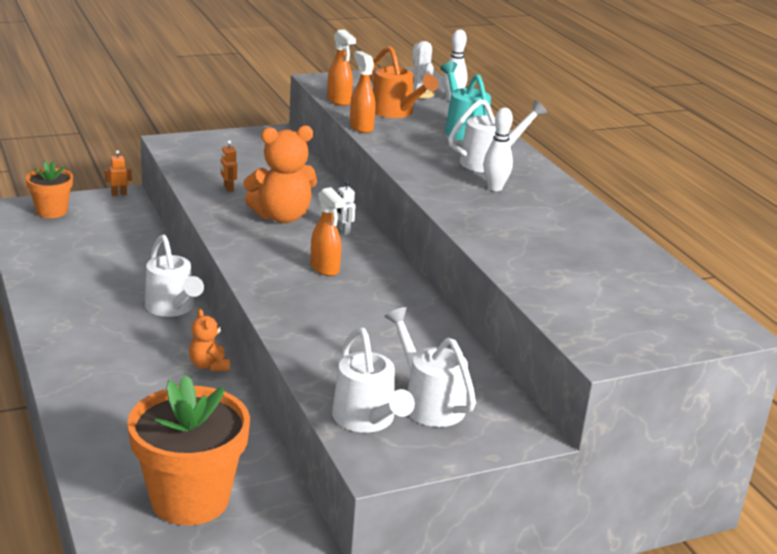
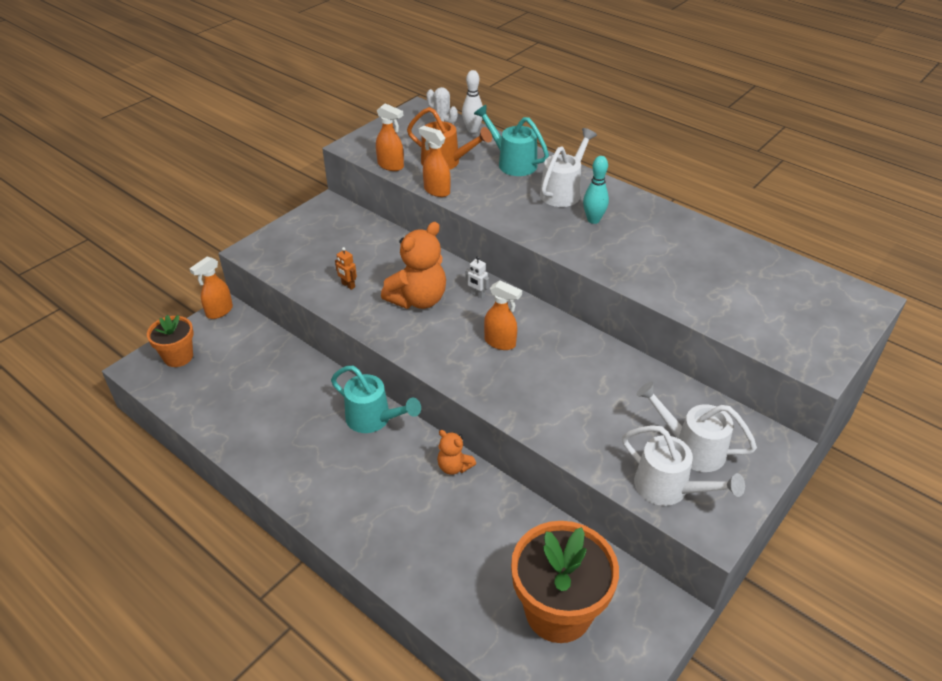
camera: 25 degrees left, 15 degrees up
orange robot [105,150,132,196] -> orange spray bottle [189,256,233,319]
white watering can [145,235,204,317] -> turquoise watering can [331,366,421,433]
white bowling pin [483,108,513,191] -> turquoise bowling pin [583,156,609,224]

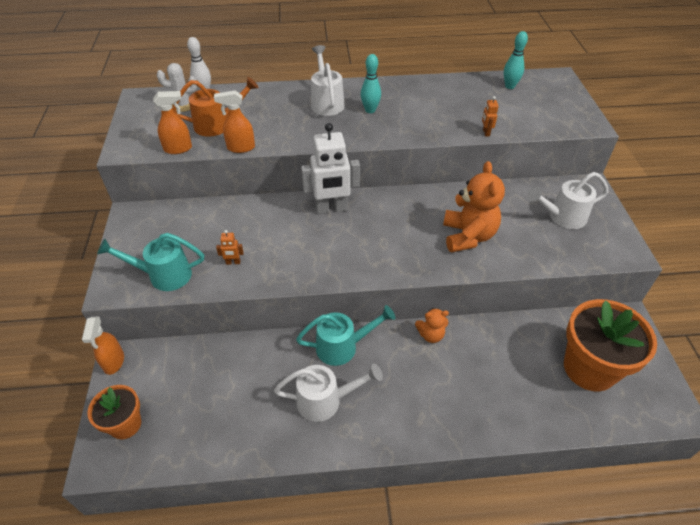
camera: 45 degrees left, 5 degrees up
orange teddy bear [381,222,446,309] -> orange teddy bear moved to [443,161,505,252]
white robot [465,256,489,299] -> white robot [301,123,360,214], size x2.41
turquoise watering can [474,105,549,176] -> turquoise watering can moved to [97,233,204,291]
orange spray bottle [484,280,522,350] -> none
white watering can [622,425,745,506] -> white watering can moved to [274,364,383,422]
none -> orange robot [482,96,499,137]
none -> turquoise bowling pin [504,31,528,89]

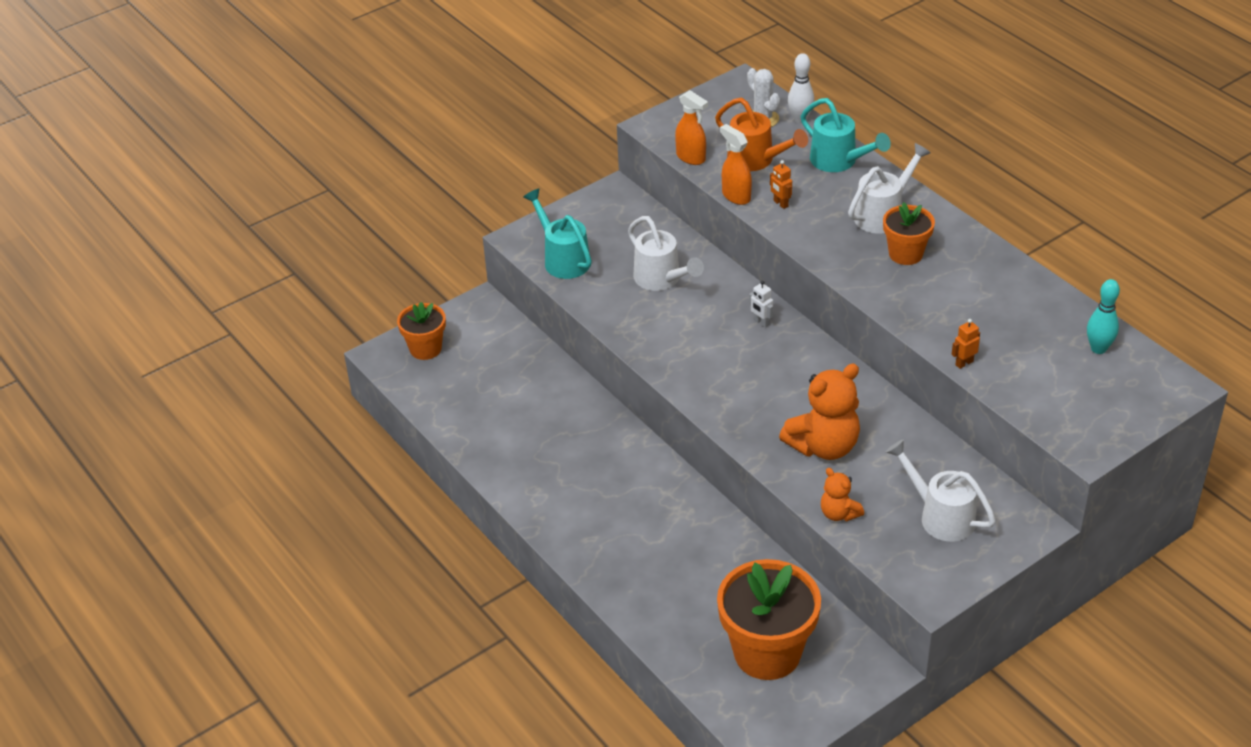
camera: 60 degrees right, 5 degrees down
orange spray bottle [82,316,124,375] -> none
orange robot [216,230,244,265] -> orange robot moved to [770,160,792,209]
white watering can [274,364,383,422] -> white watering can moved to [628,216,704,291]
turquoise watering can [296,305,395,366] -> turquoise watering can moved to [801,98,891,172]
white robot [301,123,360,214] -> white robot [749,281,773,328], size x0.41
turquoise bowling pin [361,54,381,113] -> orange flower pot [883,202,935,265]
orange teddy bear [415,308,449,343] -> orange teddy bear moved to [821,468,864,521]

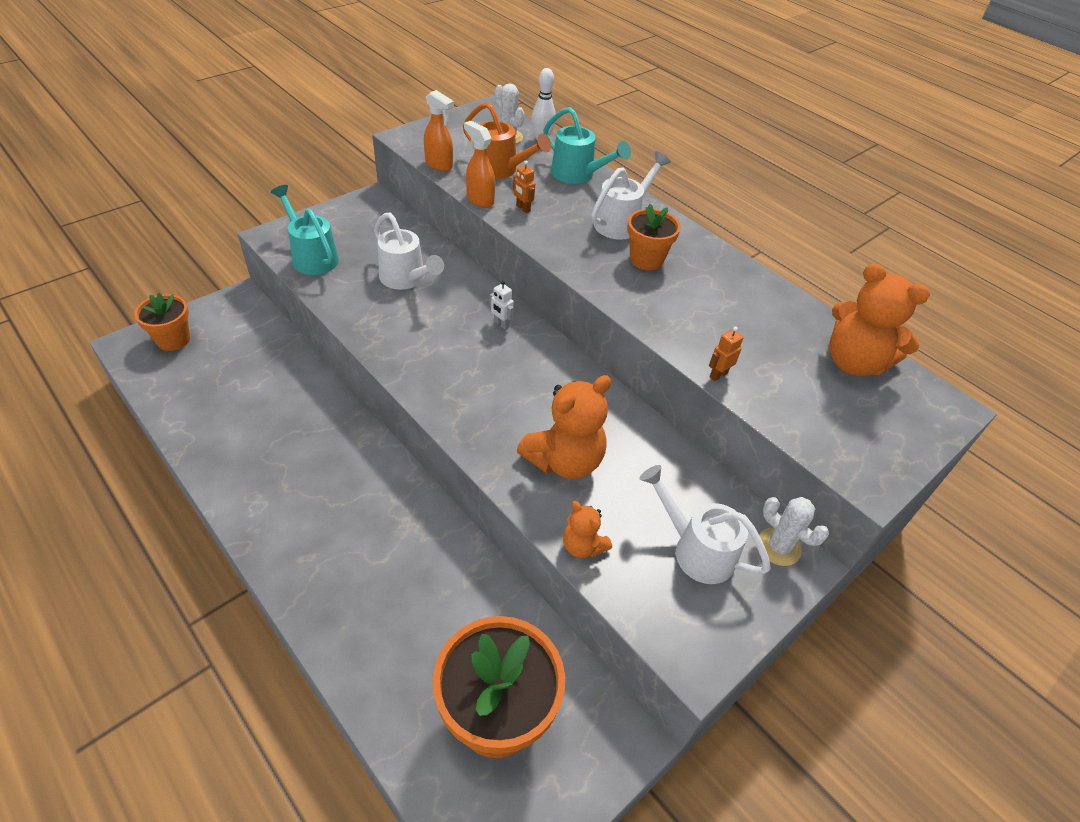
camera: 10 degrees left, 5 degrees up
turquoise bowling pin [1087,279,1120,354] -> orange teddy bear [829,263,930,376]
none -> white cactus [759,497,829,566]

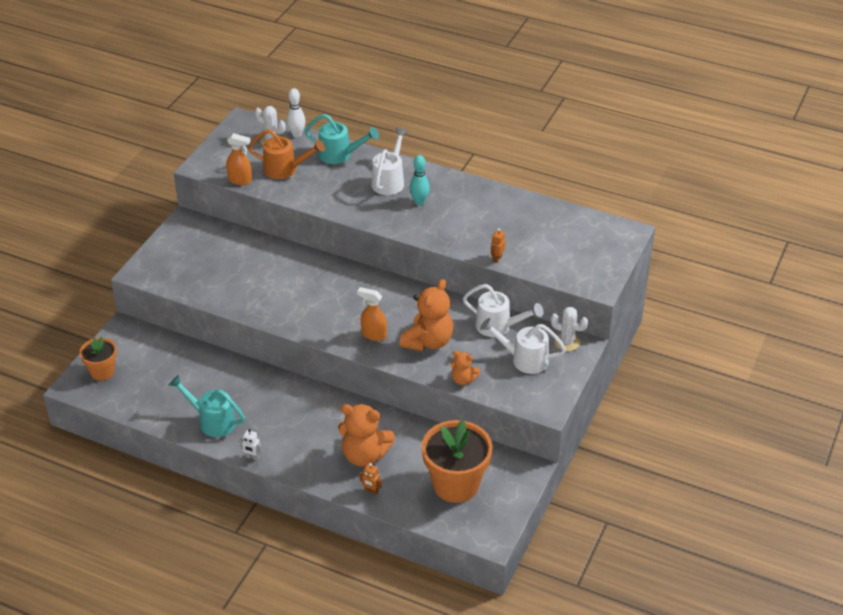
camera: 20 degrees left, 5 degrees down
turquoise watering can [271,185,339,275] -> turquoise watering can moved to [169,375,245,437]
white watering can [374,213,444,290] -> white watering can moved to [463,284,544,337]
orange spray bottle [464,121,495,208] -> orange spray bottle moved to [357,287,387,341]
white robot [490,281,514,329] -> white robot moved to [239,429,262,461]
orange robot [513,160,535,213] -> orange robot moved to [360,463,382,495]
orange flower pot [627,204,681,270] -> turquoise bowling pin [410,155,430,205]
orange teddy bear [829,263,930,376] -> orange teddy bear moved to [338,404,395,467]

